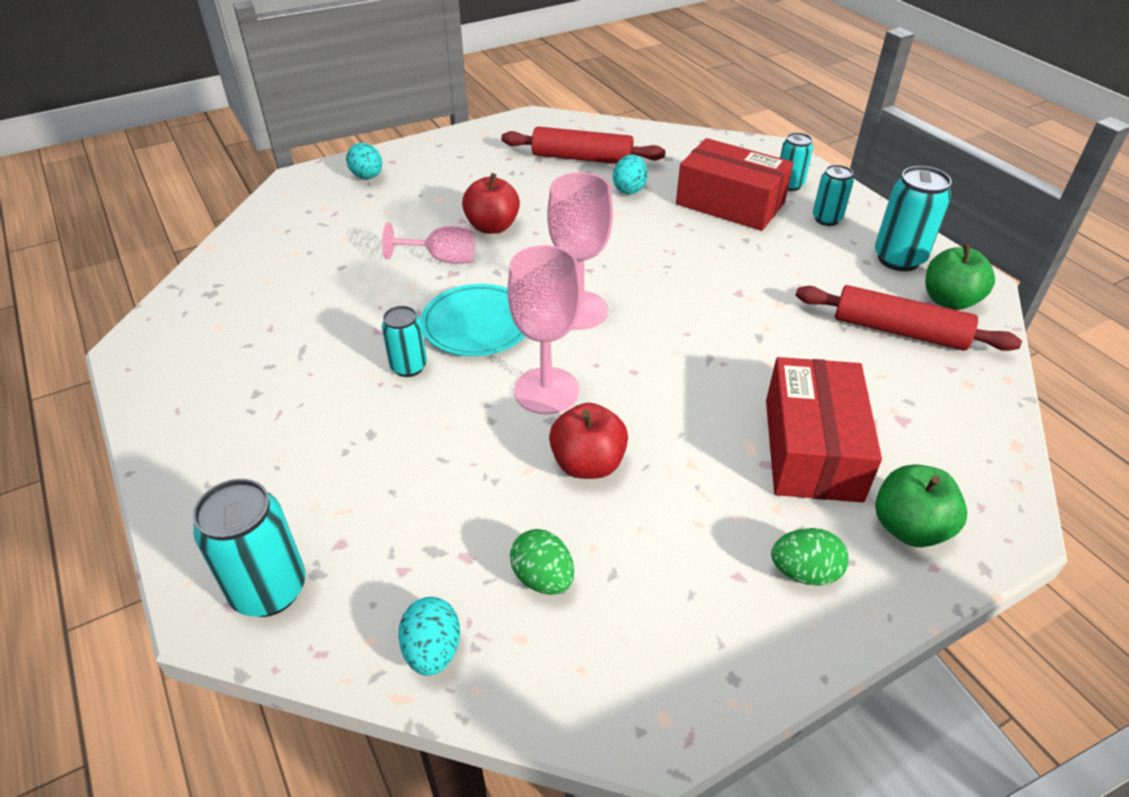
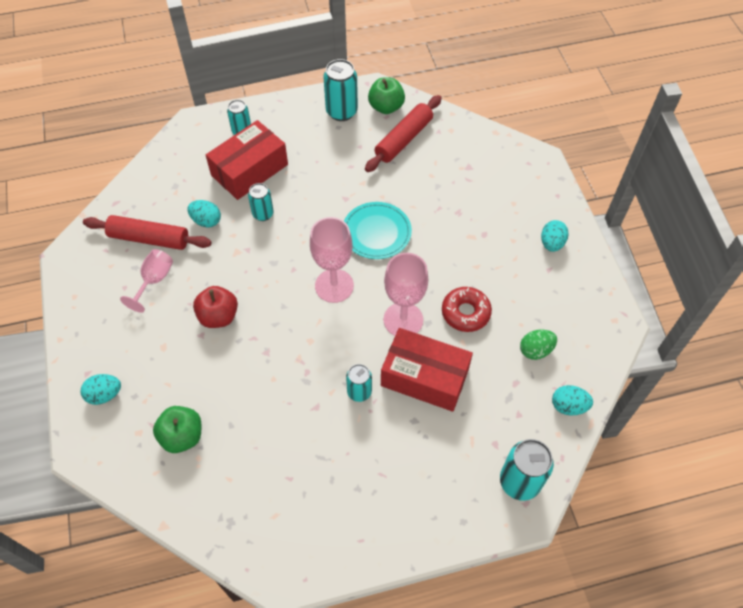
camera: 75 degrees left, 15 degrees up
pink goblet [382,222,475,264] -> pink goblet moved to [120,249,173,313]
turquoise plate [421,284,525,356] -> turquoise plate moved to [344,202,412,259]
red rolling pin [501,127,666,164] -> red rolling pin turned 75 degrees clockwise [83,215,212,250]
red apple [549,403,628,479] -> red donut [442,287,492,332]
red box [766,357,882,503] -> red box moved to [381,328,473,412]
green egg [771,528,849,586] -> turquoise egg [541,220,569,252]
turquoise can [813,165,853,226] -> turquoise can moved to [248,183,274,221]
green apple [875,464,967,547] -> green apple moved to [153,406,201,453]

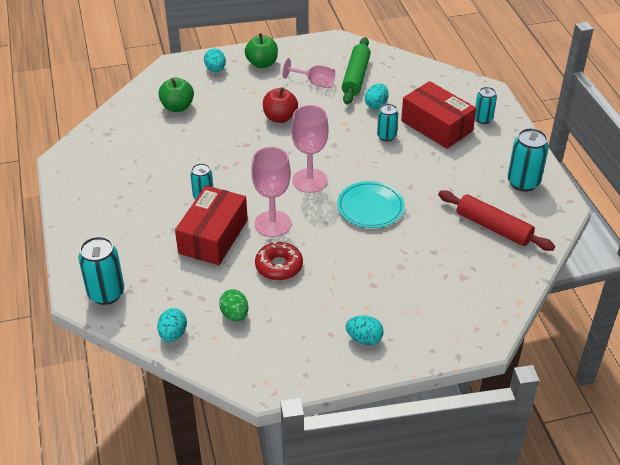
camera: 90 degrees right, 15 degrees down
red rolling pin [83,215,212,250] -> green rolling pin [342,37,371,105]
green apple [368,77,405,114] -> green apple moved to [245,33,278,68]

